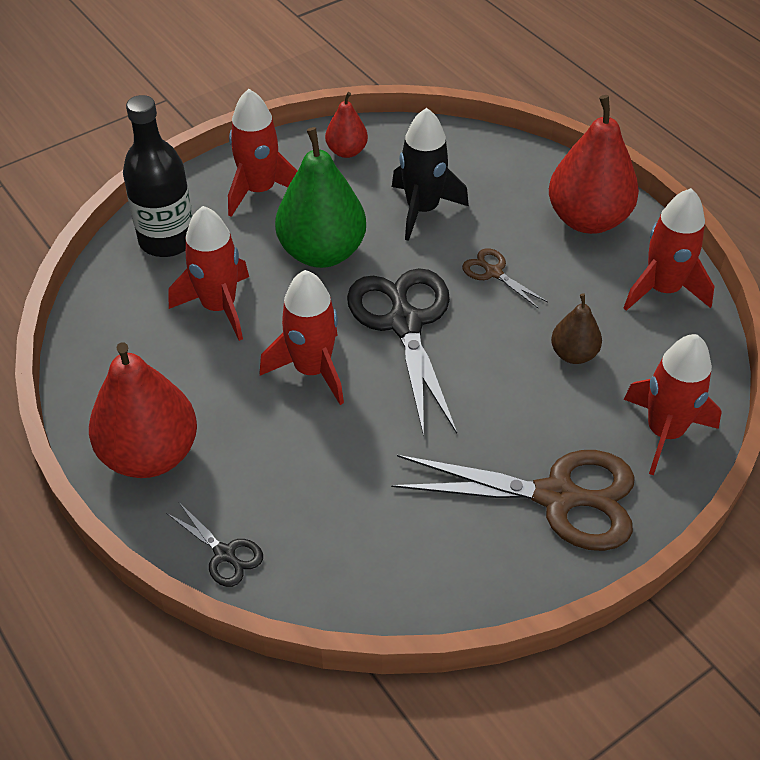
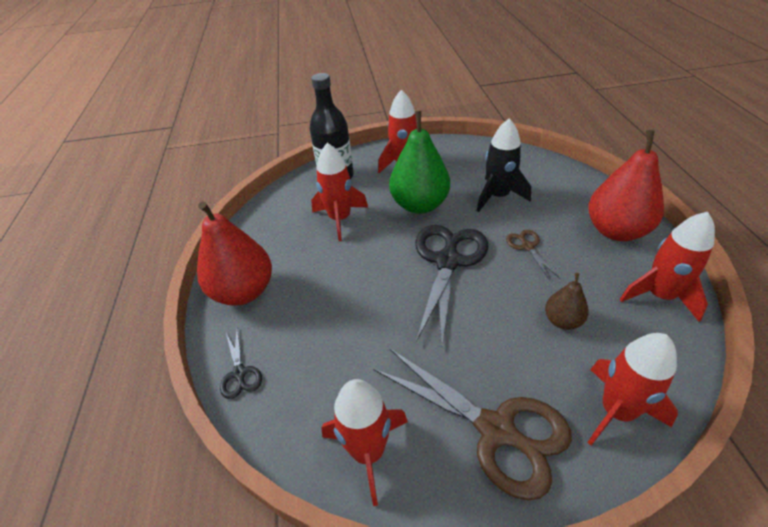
camera: 30 degrees right, 5 degrees down
red rocket [260,270,344,405] -> red rocket moved to [321,379,408,506]
red pear [325,92,368,158] -> none

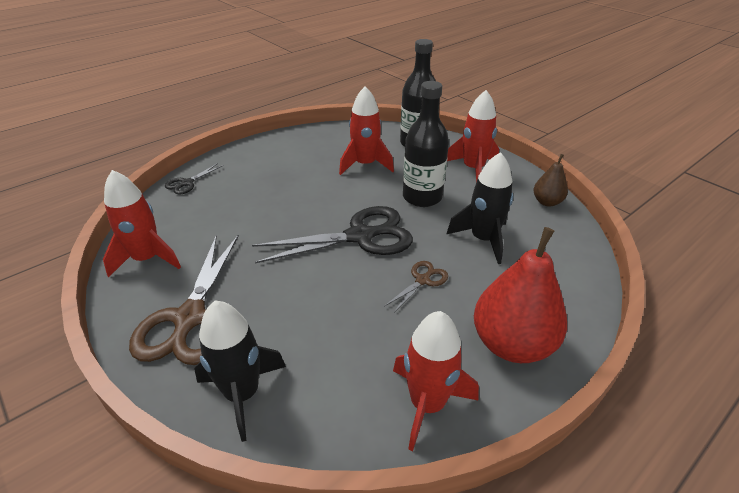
camera: 55 degrees right, 5 degrees down
red pear [197,201,272,305] -> none
green pear [389,111,450,214] -> black bottle [403,81,449,207]
brown pear [545,273,589,330] -> brown pear moved to [534,154,568,207]
red rocket [587,333,678,446] -> black rocket [194,300,286,442]

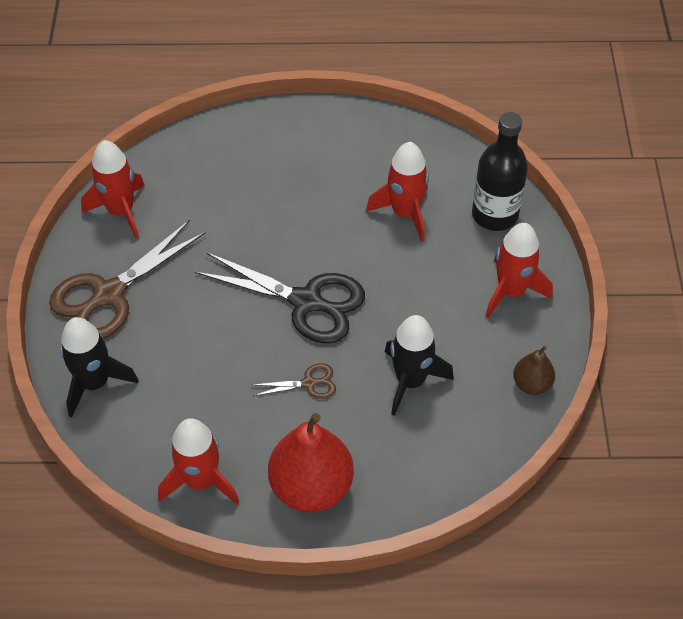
camera: 40 degrees right, 15 degrees up
black scissors [165,163,223,195] -> none
black bottle [403,81,449,207] -> none

